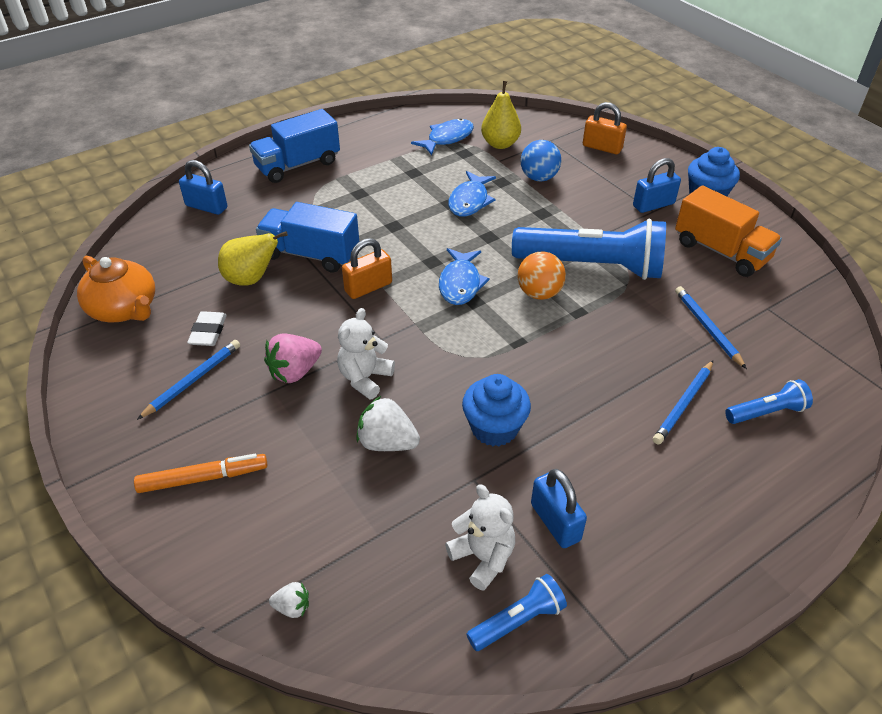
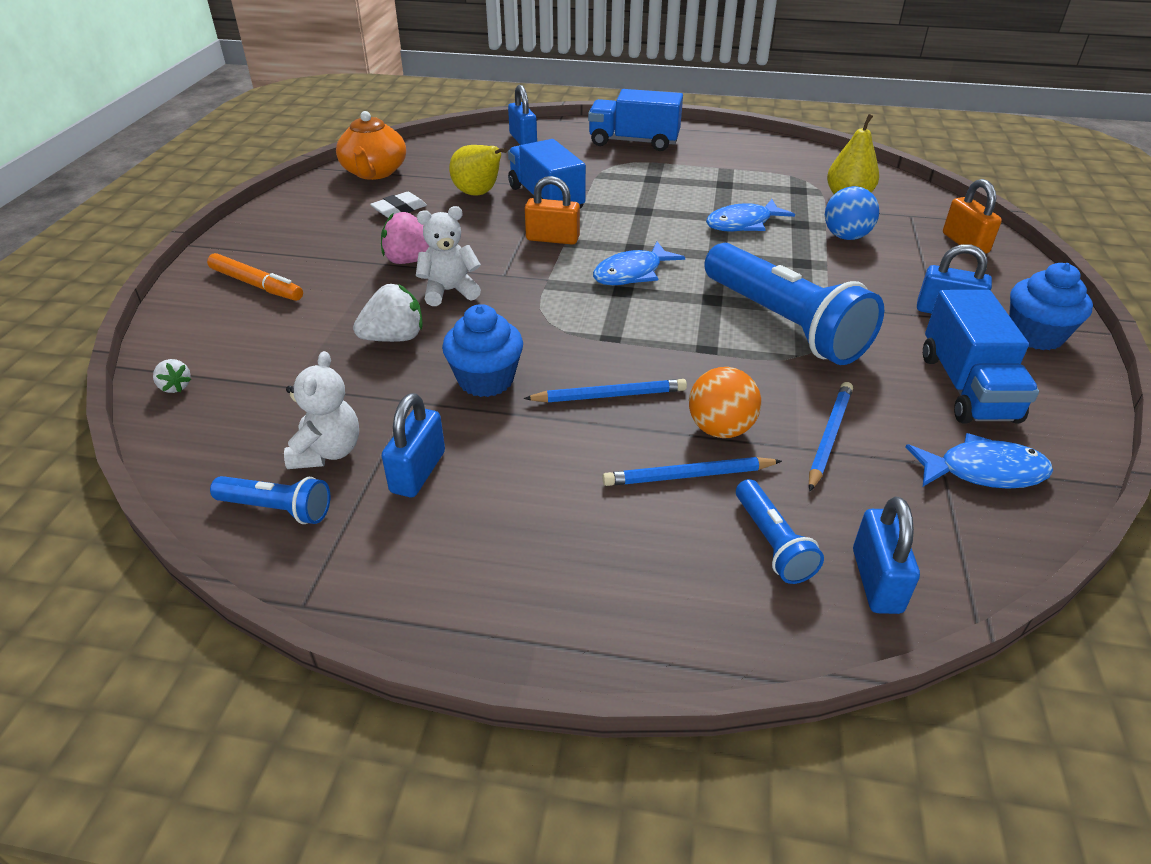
camera: 45 degrees right, 5 degrees down
blue pencil [137,340,240,420] -> blue pencil moved to [524,379,687,402]
white strawberry [356,396,420,451] -> white strawberry turned 90 degrees clockwise [353,284,423,342]
blue fish [411,118,474,155] -> blue fish moved to [906,433,1053,489]
orange ball [518,252,566,300] -> orange ball moved to [689,367,761,438]
orange truck [675,185,782,277] -> blue truck [923,290,1039,424]
blue flashlight [725,379,813,424] -> blue flashlight turned 45 degrees clockwise [736,479,824,584]
none -> blue padlock [853,497,920,614]

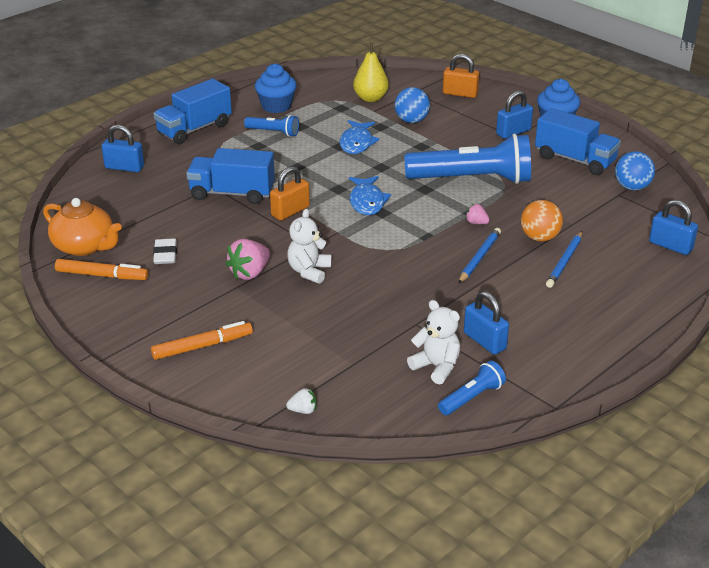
camera: 55 degrees left, 5 degrees down
white strawberry [353,284,423,342] -> none
blue cupcake [442,304,523,397] -> blue cupcake moved to [255,64,297,113]
yellow pear [449,145,507,196] -> none
blue flashlight [736,479,824,584] -> blue flashlight moved to [244,115,299,137]
blue pencil [809,382,853,491] -> none
blue fish [906,433,1053,489] -> blue ball [615,151,655,191]
none -> orange marker [55,259,148,280]
none -> pink strawberry [465,204,490,224]

